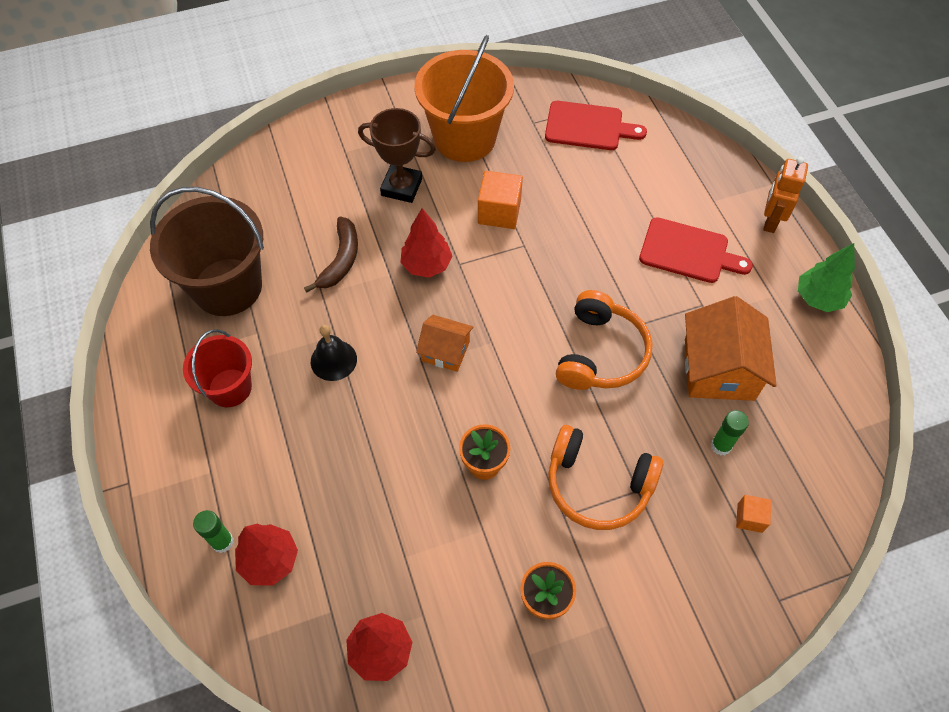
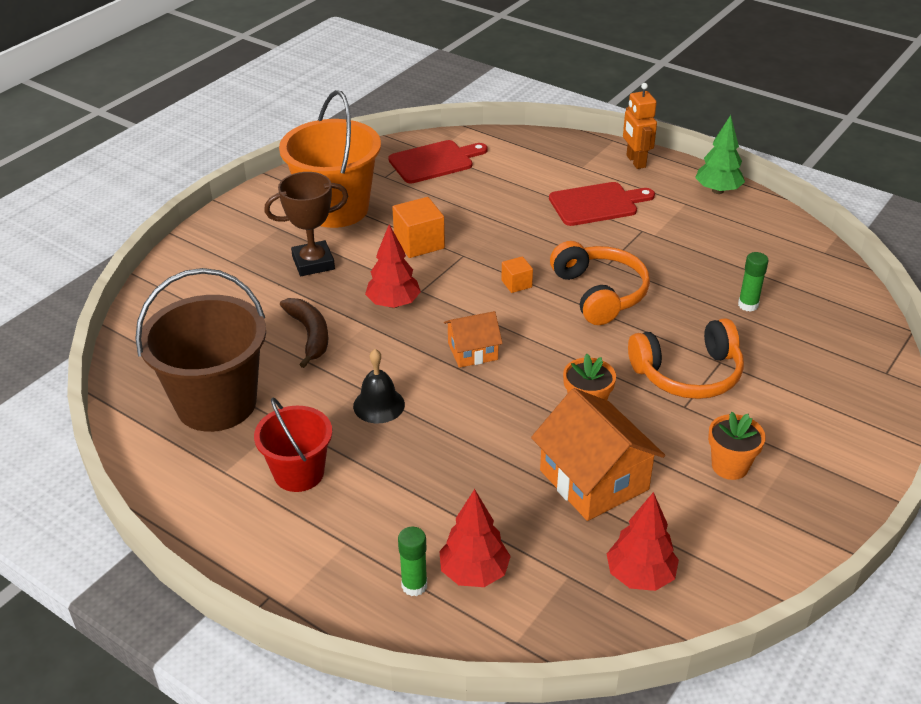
camera: 35 degrees left, 20 degrees down
orange house [685,296,777,401] -> orange house moved to [531,388,665,521]
orange cube [736,495,771,533] -> orange cube moved to [501,256,533,293]

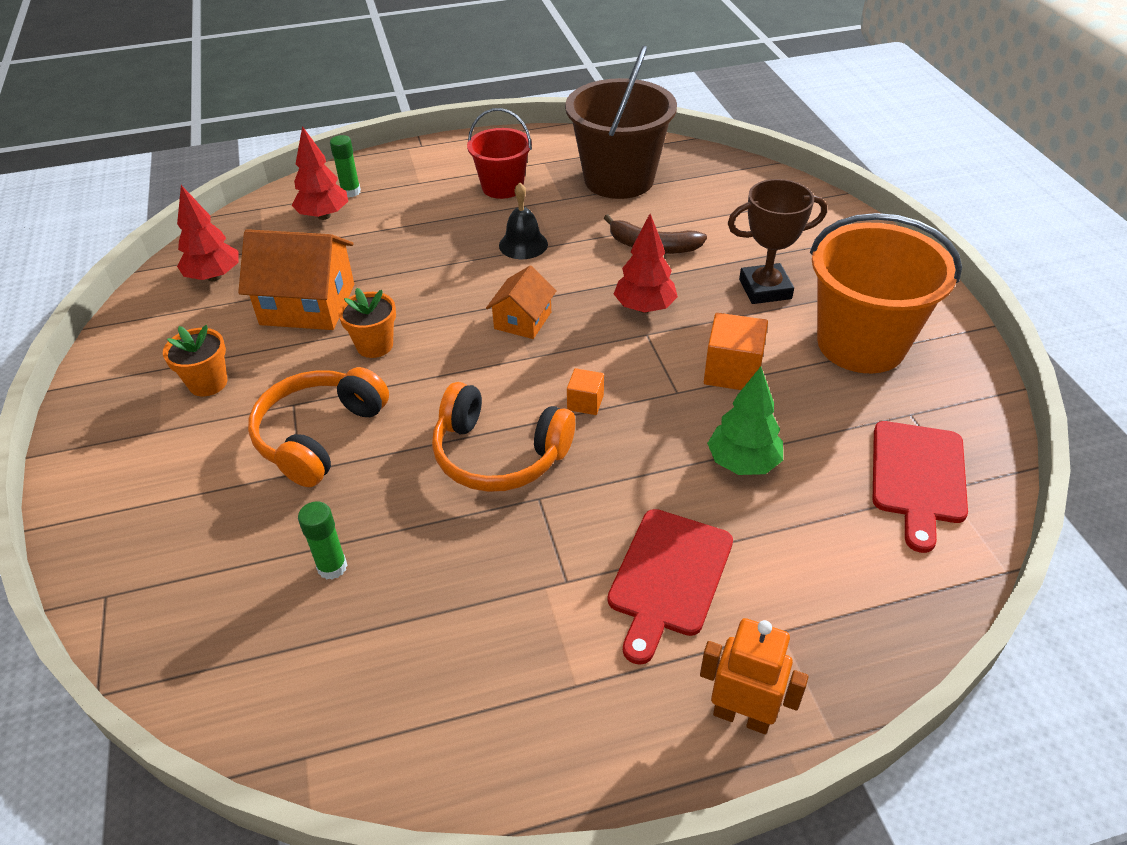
camera: 130 degrees right, 5 degrees up
brown trophy [264,172,348,276] -> brown trophy turned 60 degrees clockwise [728,179,827,304]
green tree [695,115,745,194] -> green tree moved to [707,367,783,475]

